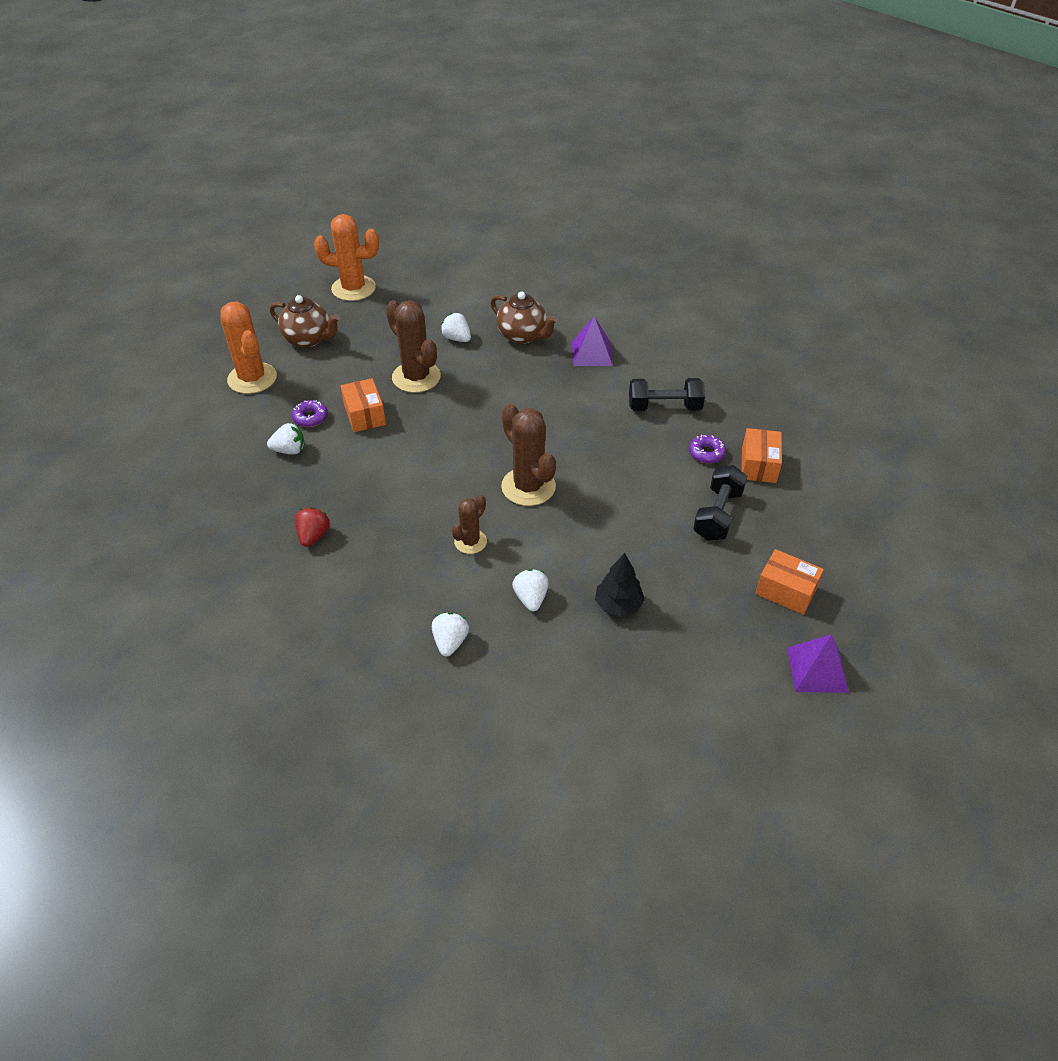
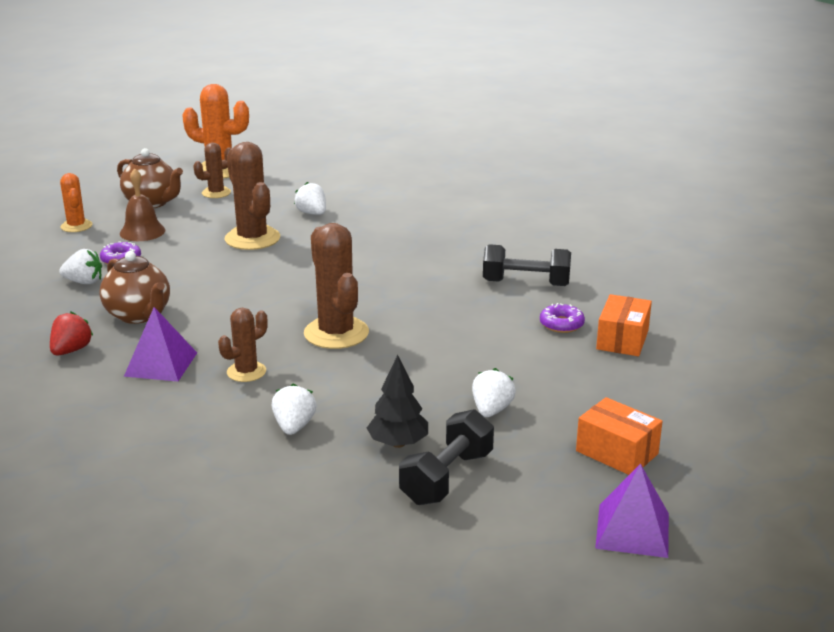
camera: 10 degrees right, 20 degrees down
orange cactus [220,302,277,394] -> orange cactus [60,173,92,232], size x0.57
orange box [341,378,386,432] -> none
white strawberry [432,612,469,657] -> white strawberry moved to [472,368,516,417]
brown teapot [491,292,558,344] -> brown teapot moved to [99,251,170,324]
purple pyramid [572,316,613,366] -> purple pyramid moved to [124,307,197,382]
black dumbbell [693,465,747,541] -> black dumbbell moved to [399,409,494,505]
none -> brown bell [120,168,165,241]
none -> brown cactus [193,142,231,198]

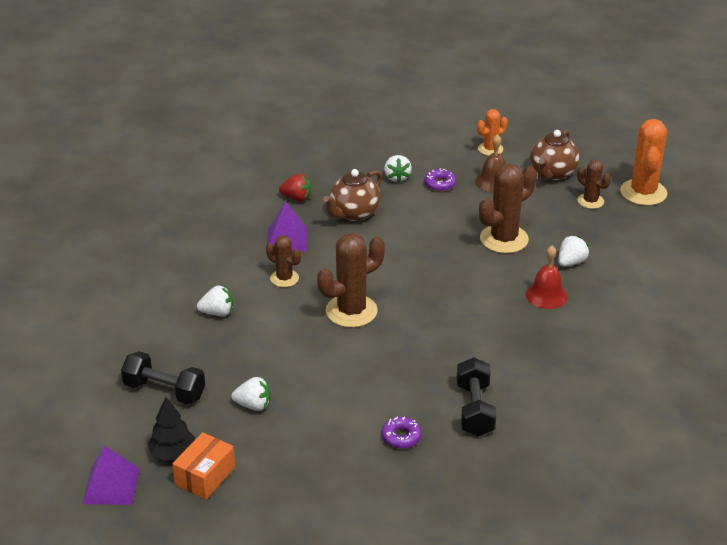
camera: 80 degrees right, 10 degrees up
black tree [367,355,428,448] -> black tree moved to [147,397,195,461]
orange box [596,294,652,356] -> none
none -> red bell [526,246,568,309]

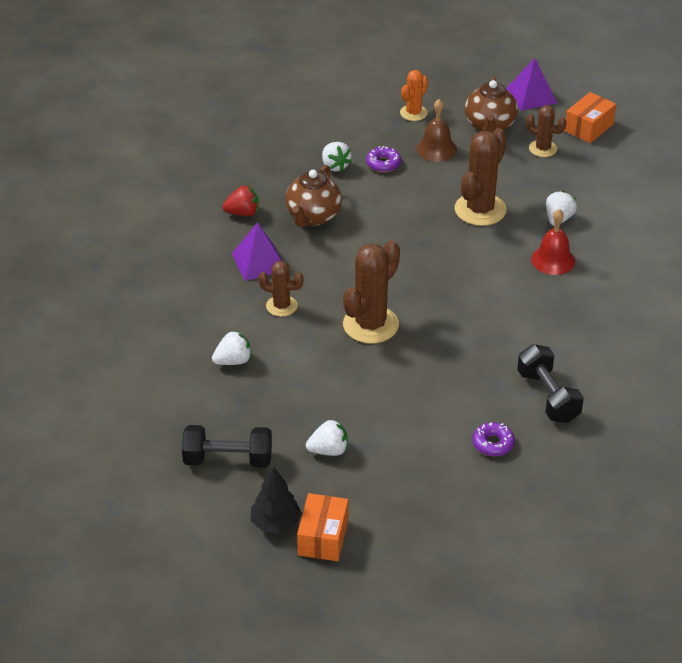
camera: 20 degrees left, 5 degrees up
purple pyramid [83,446,140,505] -> purple pyramid moved to [506,58,557,111]
orange cactus [620,119,667,206] -> orange box [564,92,616,143]

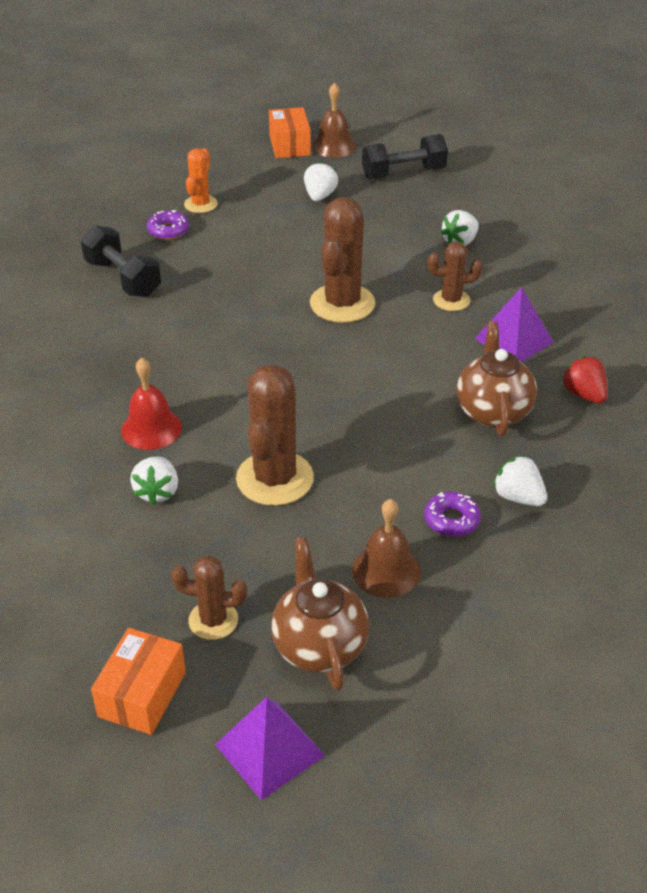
camera: 160 degrees right, 0 degrees up
red strawberry [222,186,259,216] -> red strawberry turned 90 degrees clockwise [561,356,607,404]
black tree [251,467,302,533] -> brown bell [312,83,356,157]
white strawberry [306,419,348,456] -> white strawberry turned 135 degrees clockwise [304,161,338,201]
orange cactus [400,70,428,121] -> orange cactus moved to [184,148,218,213]

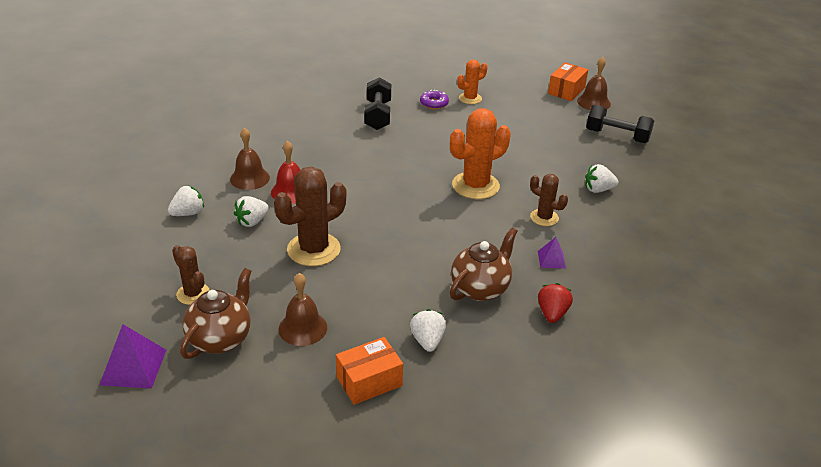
camera: 40 degrees right, 5 degrees down
orange box [91,628,186,735] -> orange box moved to [336,337,403,405]
white strawberry [304,161,338,201] -> white strawberry moved to [168,186,204,216]
brown cactus [310,197,375,323] -> orange cactus [450,108,511,199]
purple donut [424,492,481,537] -> none
purple pyramid [475,287,554,362] -> purple pyramid [538,237,566,269], size x0.59
none -> brown bell [230,128,270,190]

